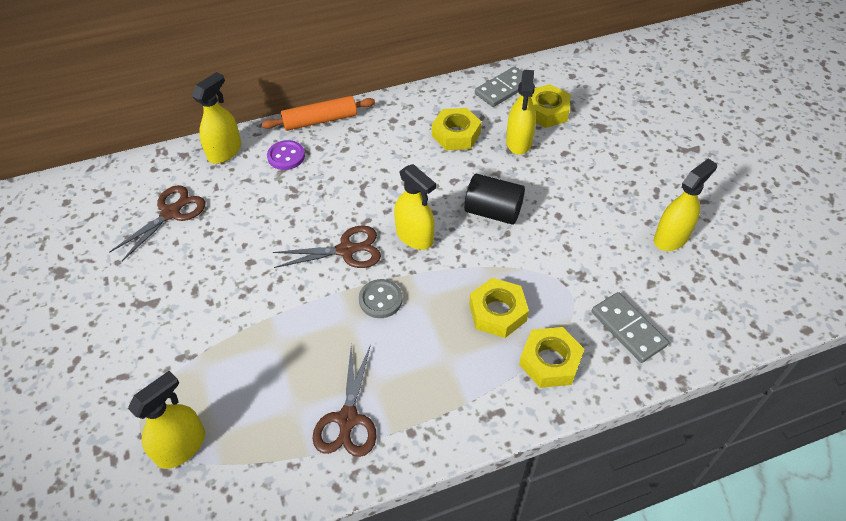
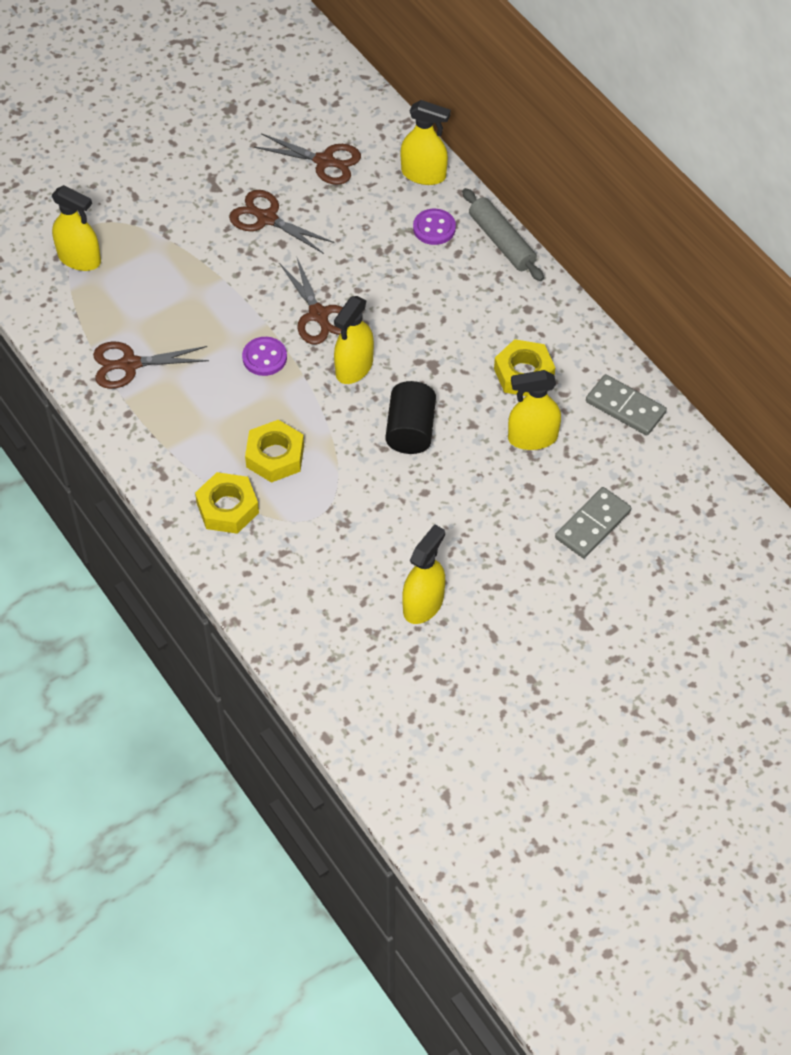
camera: 75 degrees right, 5 degrees up
orange rolling pin [261,96,375,131] -> grey rolling pin [462,188,544,281]
grey button [359,279,402,318] -> purple button [242,337,287,376]
yellow nut [531,84,570,128] -> none
grey domino [592,292,669,363] -> grey domino moved to [555,487,631,558]
yellow spray bottle [654,159,717,251] -> yellow spray bottle turned 90 degrees counterclockwise [402,524,445,624]
none -> brown scissors [229,190,334,254]

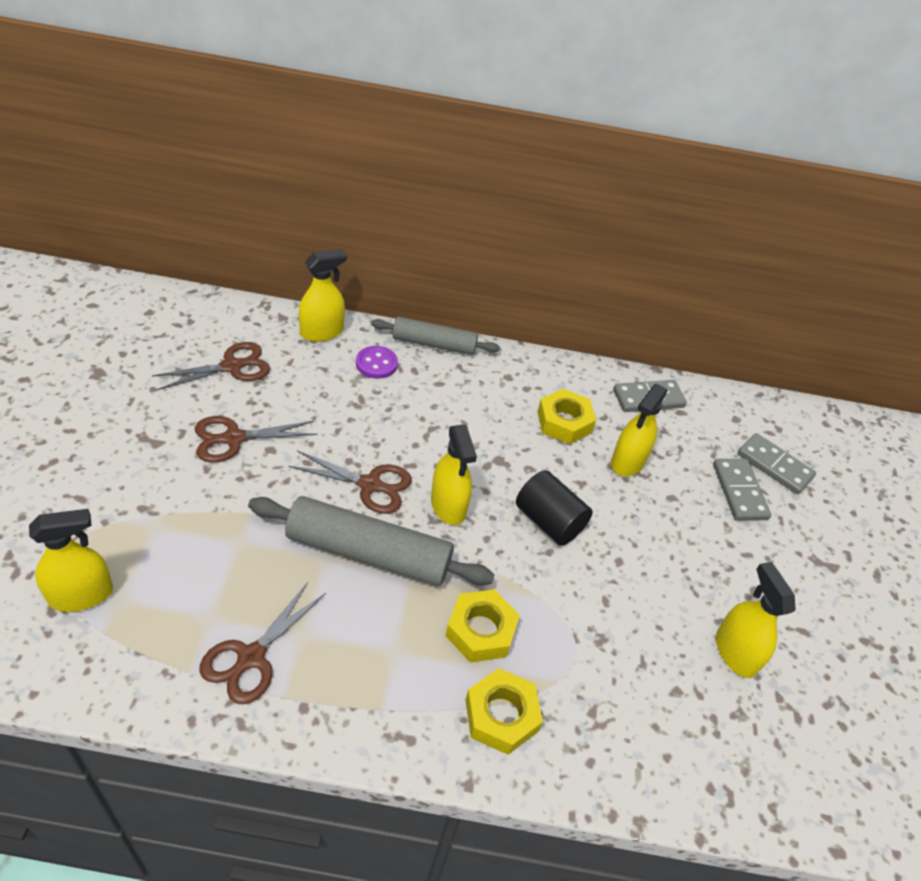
camera: 55 degrees left, 10 degrees down
purple button [242,337,287,376] -> grey rolling pin [248,496,494,586]
none -> grey domino [737,433,816,494]

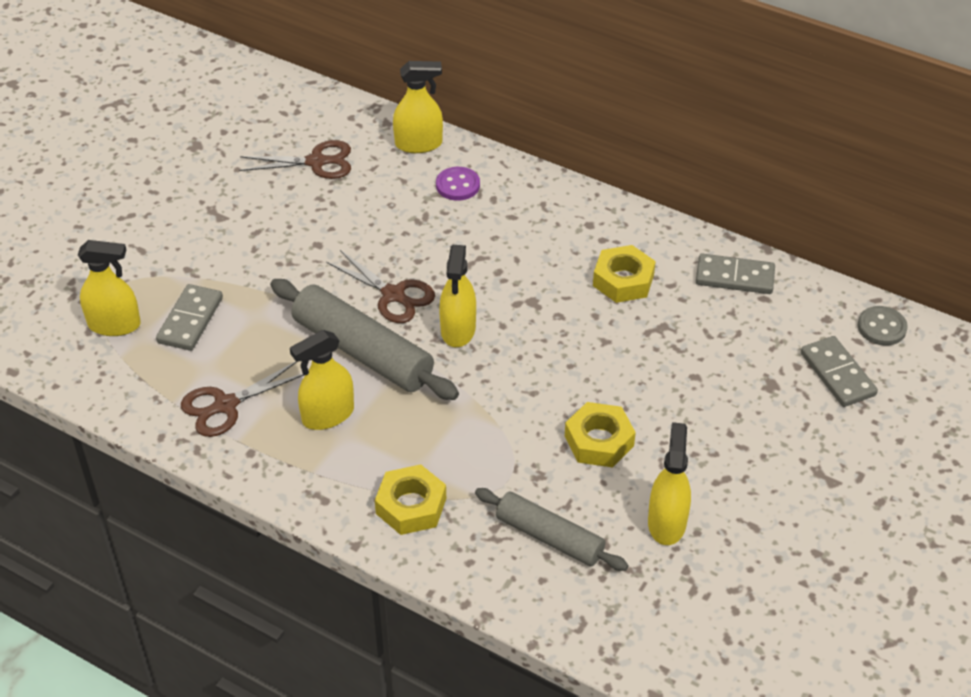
camera: 30 degrees right, 0 degrees up
brown scissors [195,416,318,463] -> none
grey rolling pin [371,317,500,355] -> grey rolling pin moved to [475,488,629,571]
yellow nut [446,589,520,663] -> yellow nut moved to [565,402,636,467]
black cylinder [516,470,593,546] -> none
yellow spray bottle [611,384,668,476] -> yellow spray bottle moved to [290,330,354,430]
grey domino [713,459,771,521] -> grey domino moved to [156,284,223,351]
none -> grey button [858,306,908,345]

